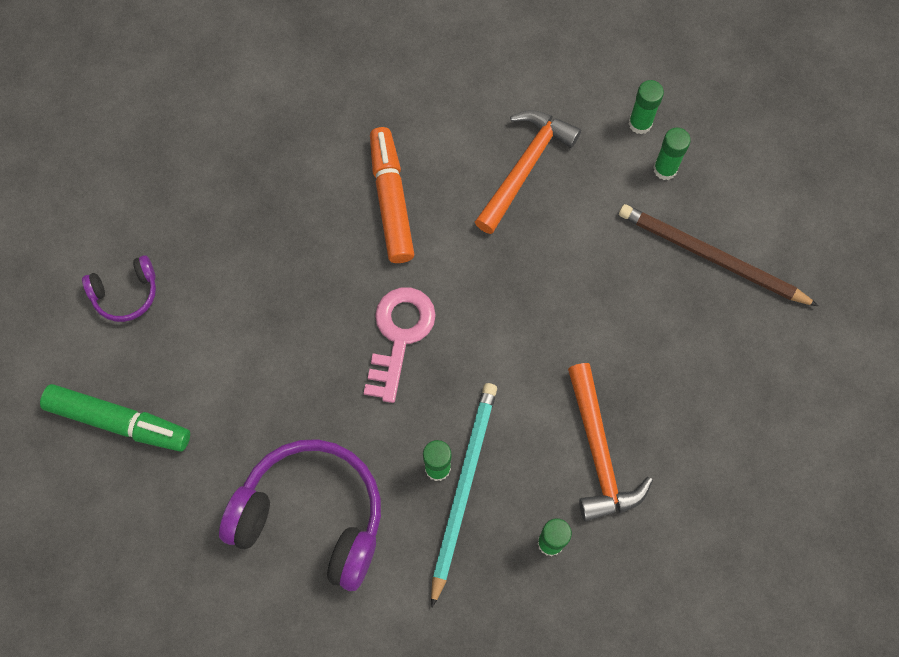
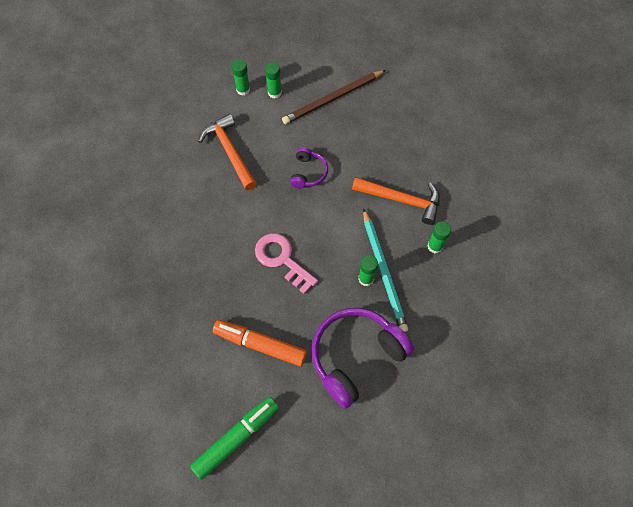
camera: 60 degrees left, 5 degrees down
purple headphones [82,255,156,322] -> purple headphones moved to [290,147,328,188]
orange marker [370,127,414,263] -> orange marker moved to [213,320,307,366]
turquoise pencil [431,383,497,607] -> turquoise pencil turned 150 degrees counterclockwise [363,208,408,332]

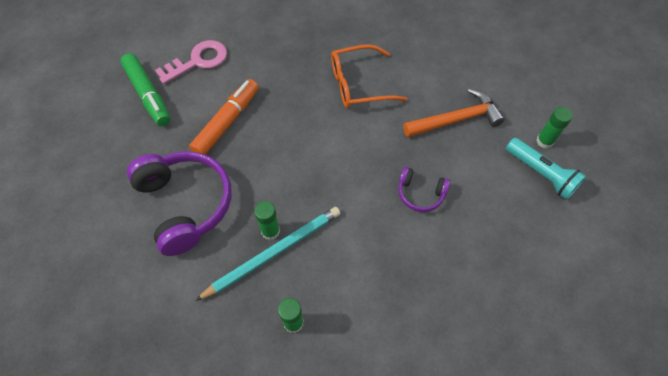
camera: 100 degrees right, 5 degrees down
pink key [255,233,318,294] -> pink key moved to [155,40,227,84]
green glue stick [265,62,282,99] -> turquoise flashlight [506,138,586,200]
brown pencil [282,70,386,124] -> none
orange hammer [352,177,440,225] -> none
turquoise pencil [363,208,408,332] -> turquoise pencil turned 150 degrees clockwise [195,207,341,301]
none -> orange glasses [331,44,407,108]

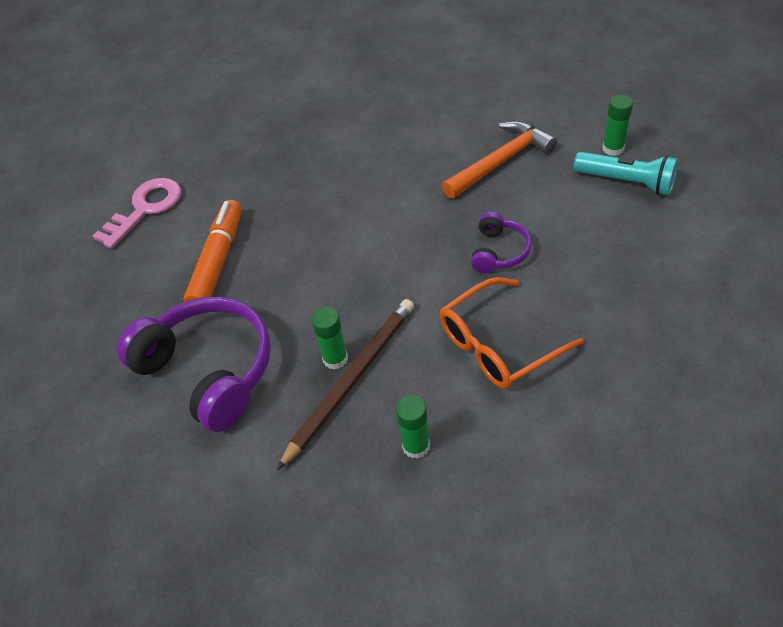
camera: 15 degrees left, 10 degrees down
green marker [120,54,171,126] -> none
turquoise pencil [195,207,341,301] -> brown pencil [277,299,414,470]
orange glasses [331,44,407,108] -> orange glasses moved to [440,277,584,389]
purple headphones [398,167,450,212] -> purple headphones turned 75 degrees counterclockwise [471,212,532,273]

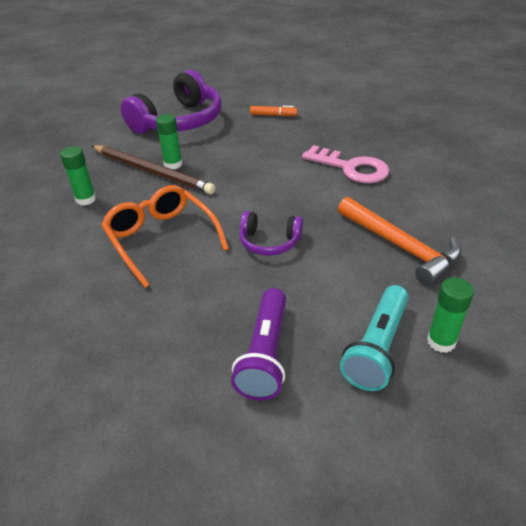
camera: 85 degrees right, 10 degrees down
pink key [93,178,181,249] -> pink key moved to [302,145,390,183]
orange marker [183,200,242,302] -> orange marker [250,106,298,116], size x0.50
none -> purple flashlight [231,288,286,400]

